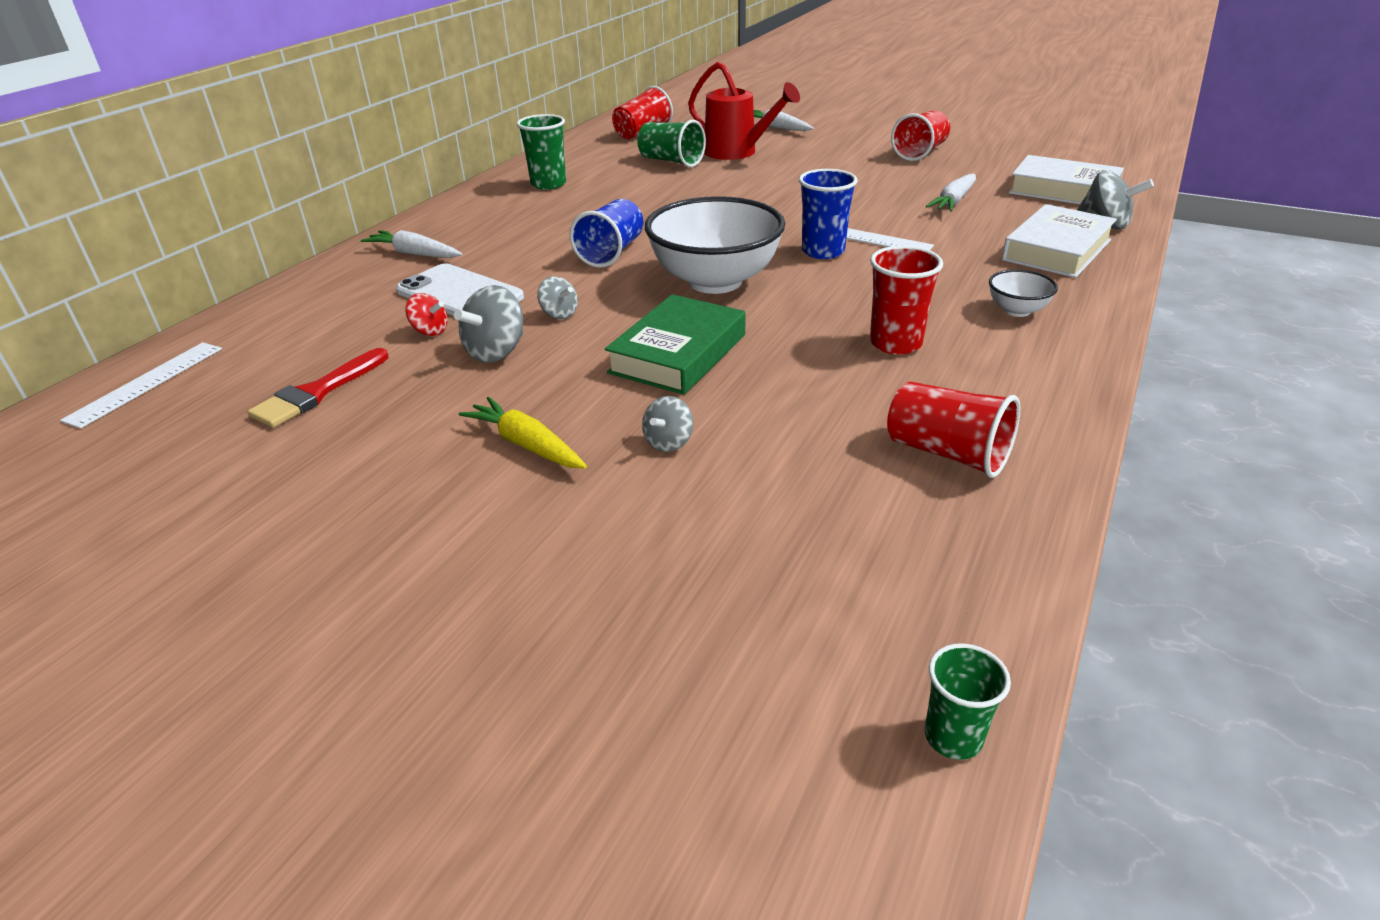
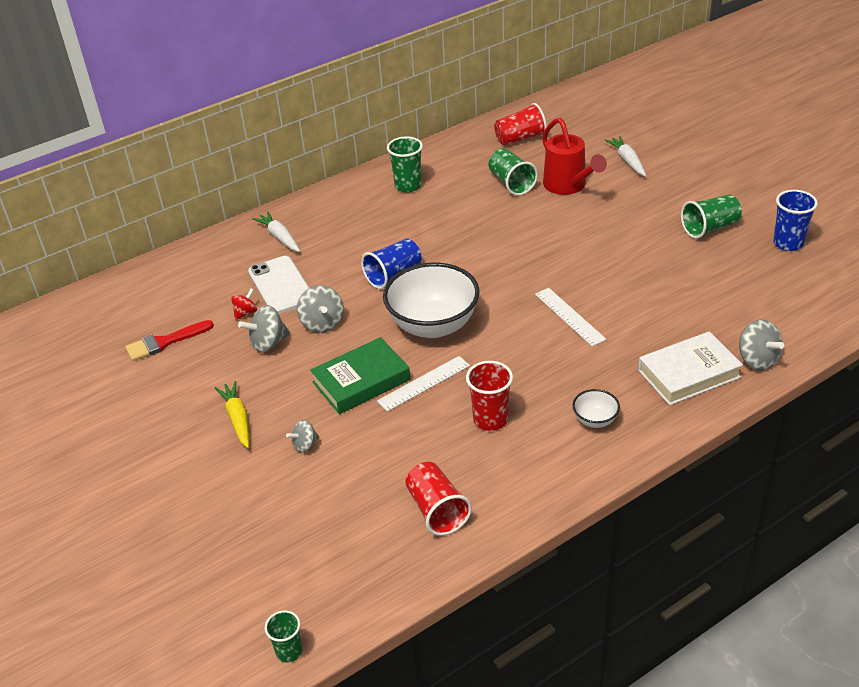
camera: 30 degrees right, 5 degrees up
white ruler [60,342,222,429] -> white ruler moved to [377,356,470,412]
red spinning top [406,293,448,336] -> red spinning top turned 105 degrees counterclockwise [231,288,257,320]
grey spinning top [537,276,578,319] -> grey spinning top [297,285,344,333], size x1.63
blue cup [799,169,858,259] -> blue cup moved to [773,190,818,251]
red cup [891,110,950,161] -> green cup [681,195,742,239]
white carrot [926,174,976,212] -> none
white book [1009,155,1124,204] -> none

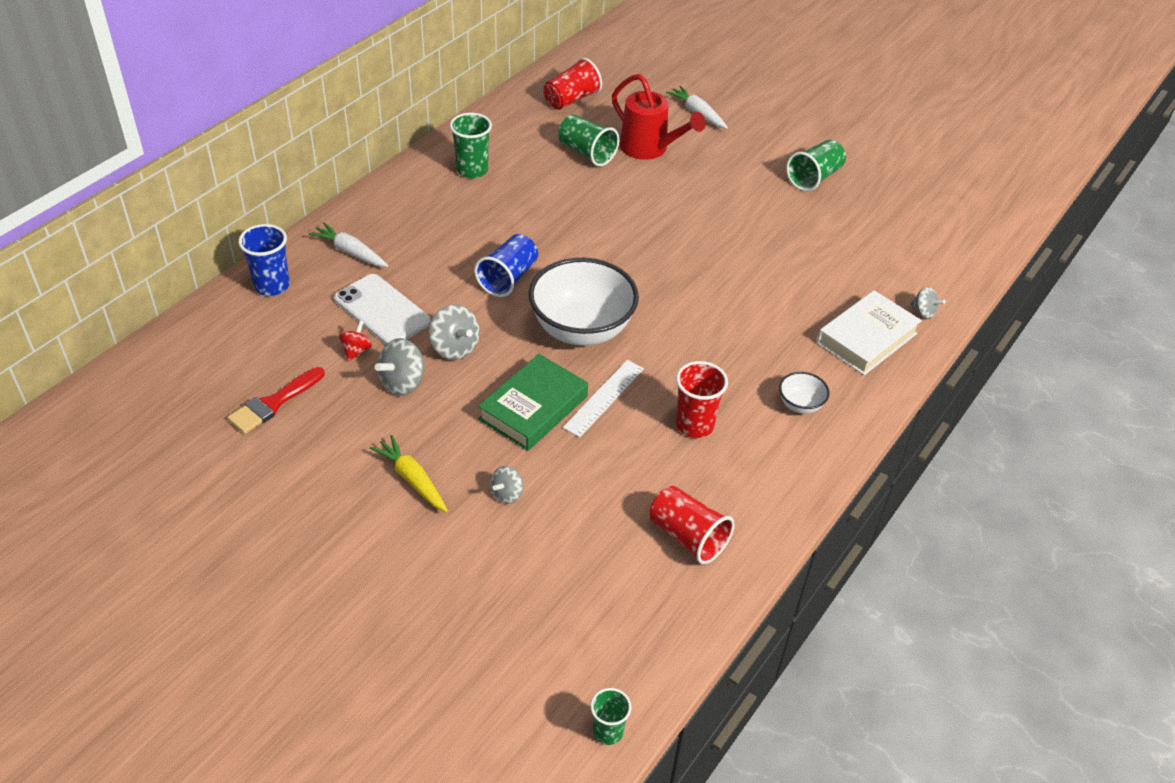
camera: 25 degrees left, 5 degrees up
white ruler [535,288,606,346] -> none
grey spinning top [739,319,784,370] -> grey spinning top [910,287,946,319], size x0.61
blue cup [773,190,818,251] -> blue cup moved to [238,224,290,296]

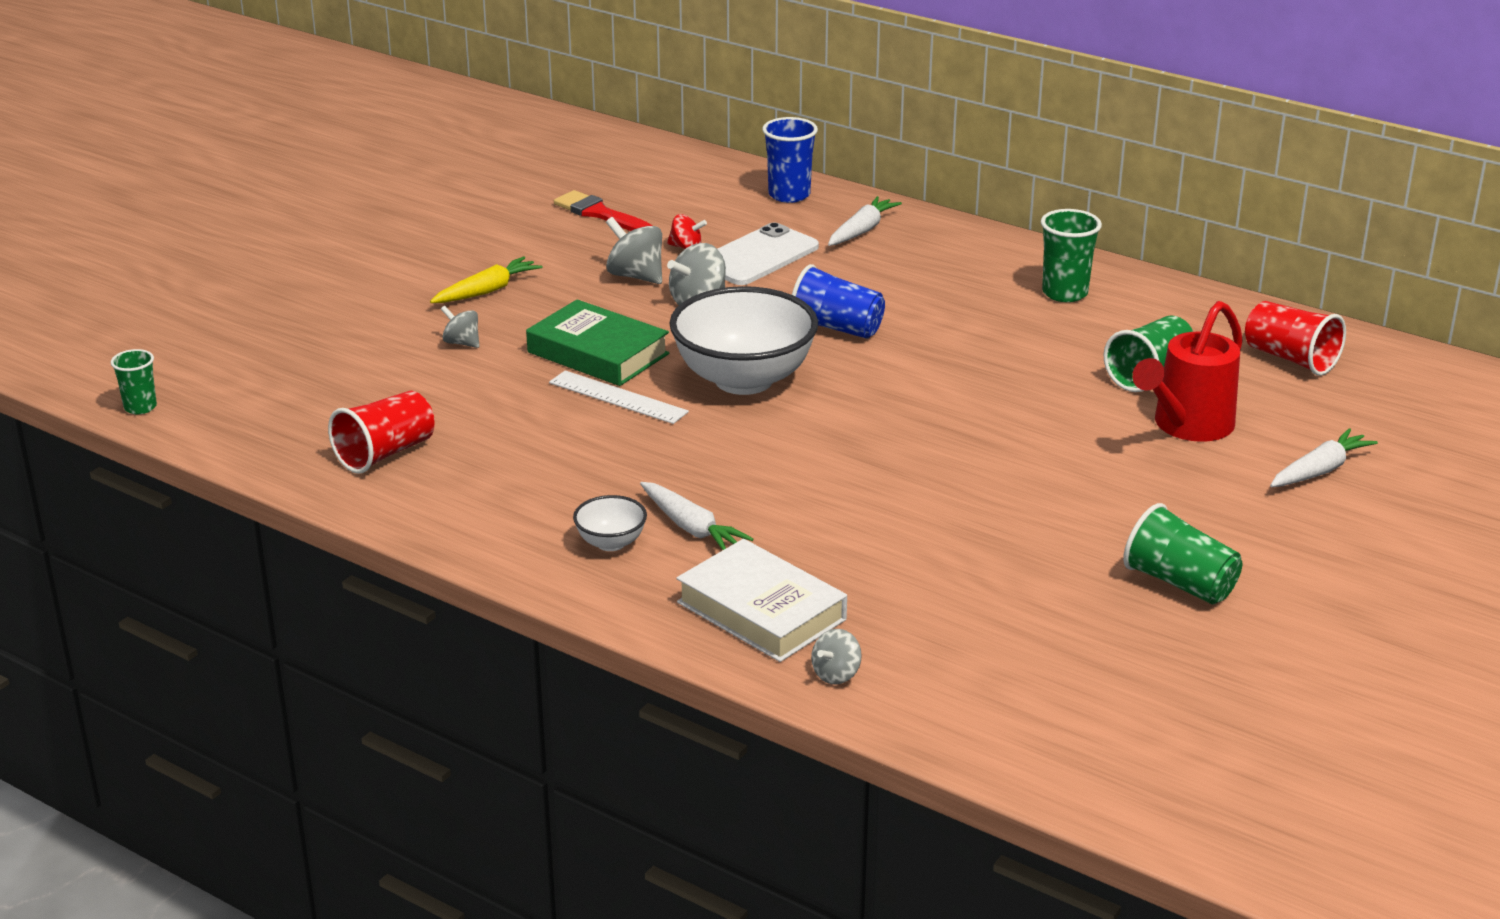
camera: 90 degrees right, 15 degrees down
red cup [676,361,728,438] -> none
none -> white carrot [640,482,753,550]

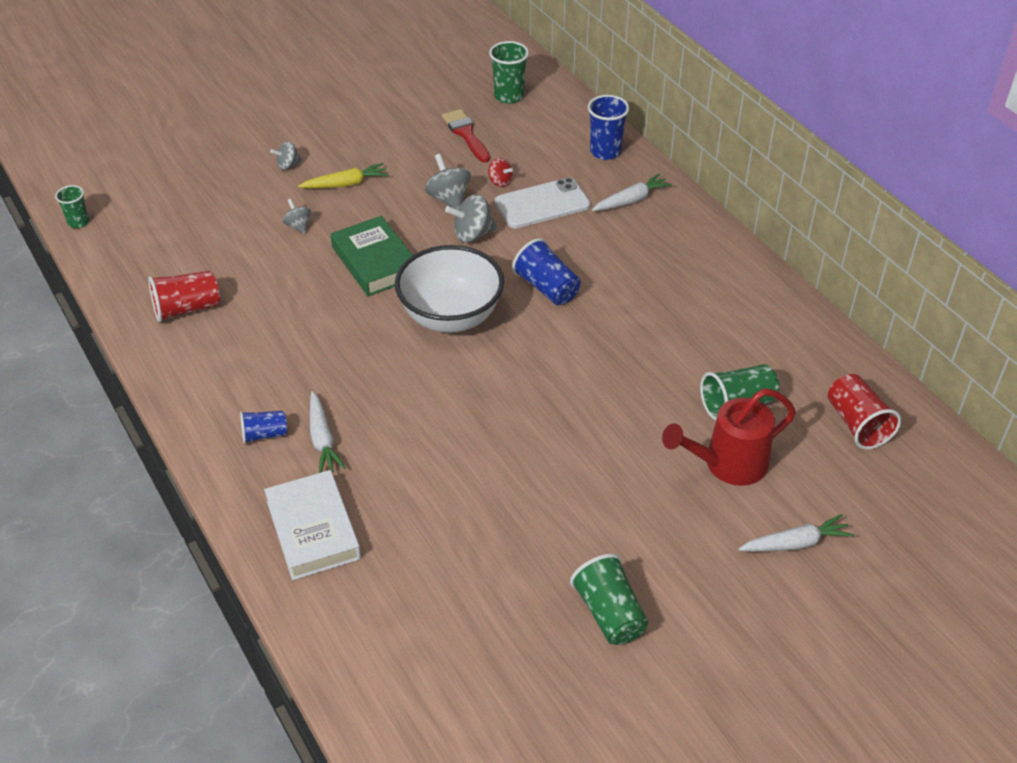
camera: 25 degrees right, 15 degrees up
white ruler [549,371,689,424] -> none
white bowl [573,495,647,551] -> blue cup [240,411,287,444]
grey spinning top [811,629,862,685] -> grey spinning top moved to [270,141,302,170]
green cup [1041,209,1102,302] -> green cup moved to [489,41,529,104]

